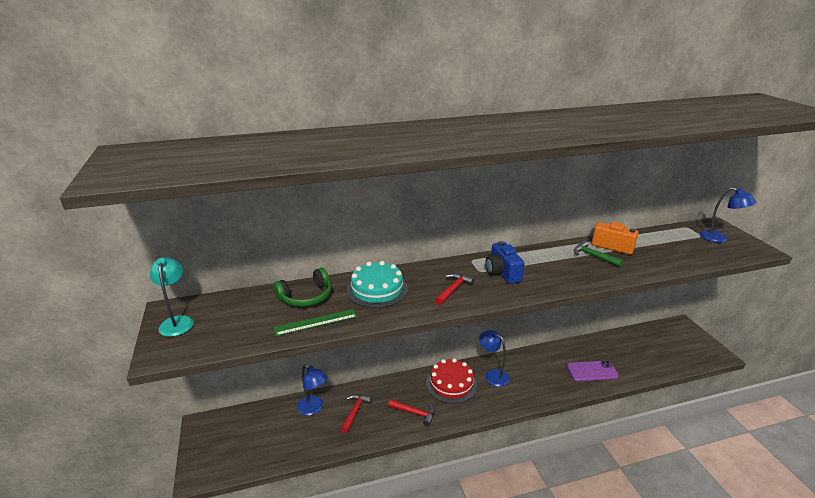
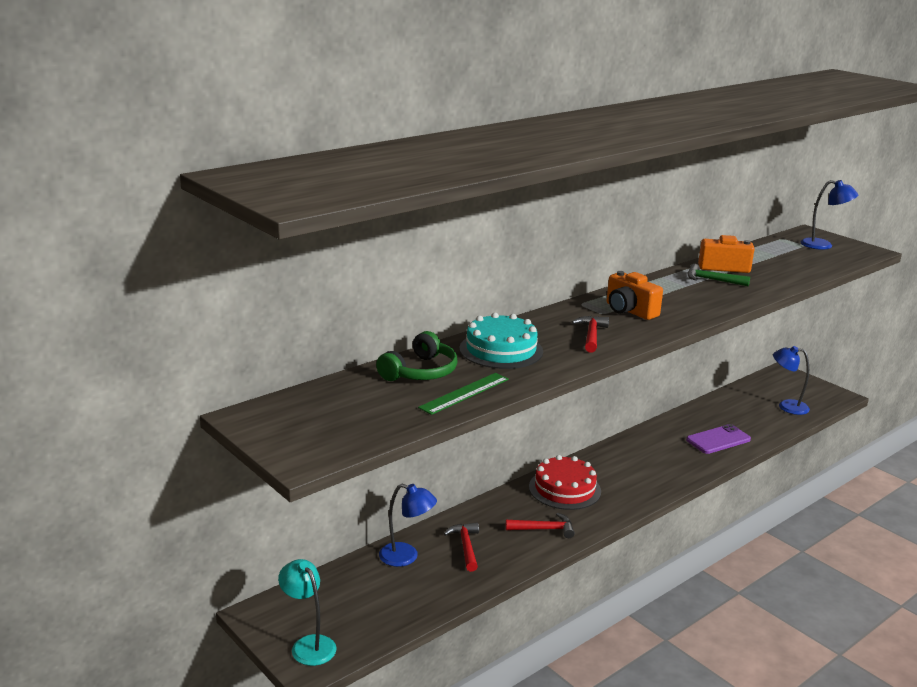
camera: 25 degrees left, 5 degrees down
turquoise lamp [150,257,194,337] -> turquoise lamp moved to [278,559,337,666]
blue lamp [479,330,510,387] -> blue lamp moved to [773,346,810,415]
blue camera [485,241,524,284] -> orange camera [607,271,663,320]

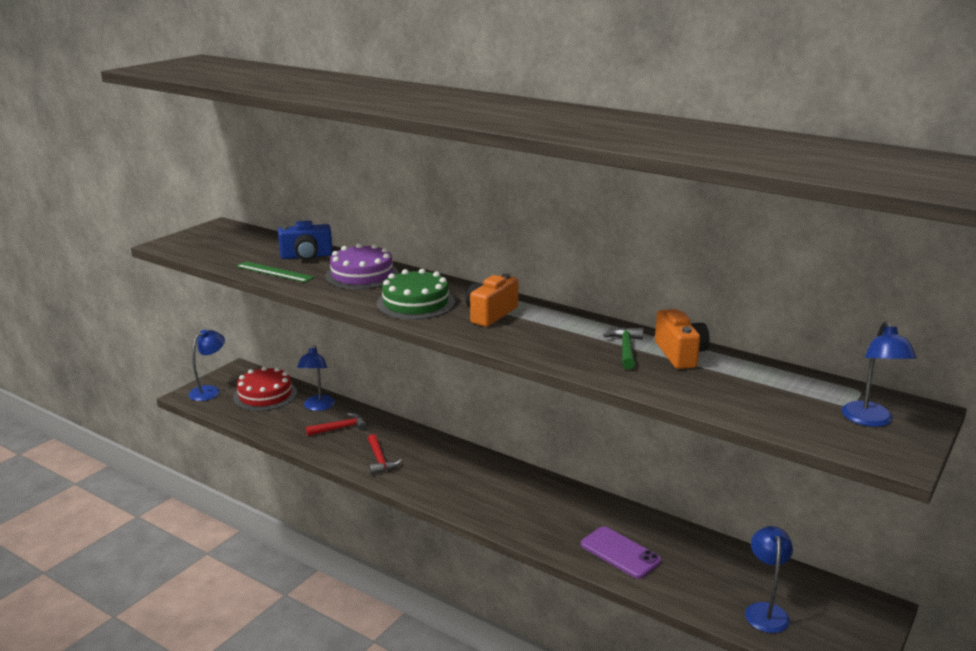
camera: 75 degrees right, 0 degrees up
turquoise lamp [278,559,337,666] -> blue lamp [189,330,225,401]
green headphones [376,331,458,381] -> blue camera [278,220,333,260]
turquoise cake [459,313,543,369] -> purple cake [325,243,399,289]
red cake [529,455,601,510] -> red cake moved to [233,366,297,411]
red hammer [572,316,609,353] -> green cake [376,269,455,320]

